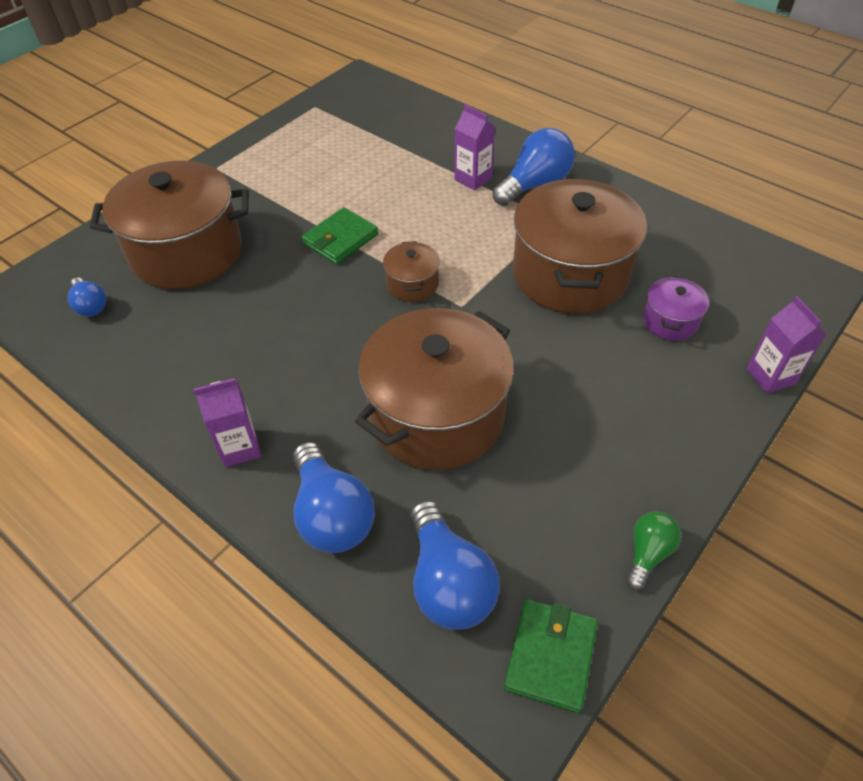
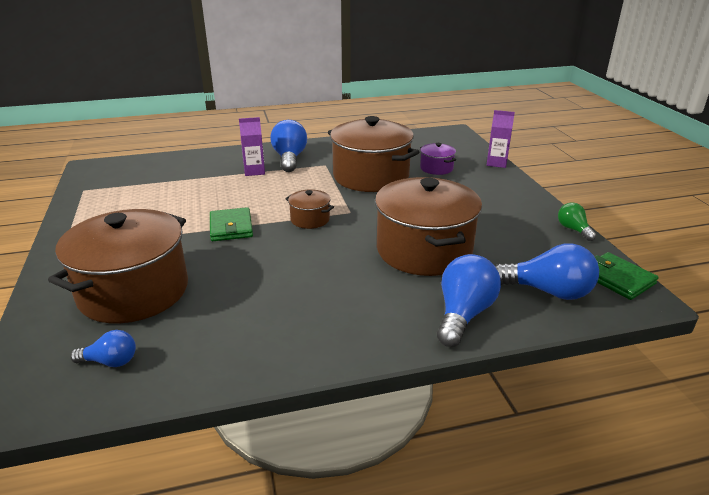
camera: 55 degrees left, 20 degrees down
purple carton [194,378,261,467] -> none
blue light bulb [293,442,375,553] -> blue light bulb turned 75 degrees counterclockwise [437,254,501,347]

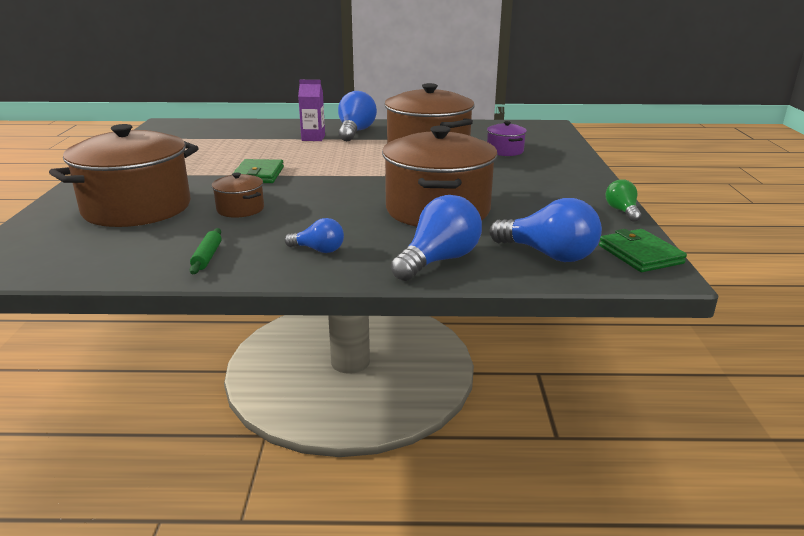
camera: 15 degrees right, 5 degrees down
blue light bulb [70,330,136,367] -> blue light bulb moved to [285,218,344,253]
brown pot [285,189,334,229] -> brown pot moved to [212,172,264,218]
purple carton [487,110,515,168] -> none
none -> green rolling pin [190,228,222,274]

